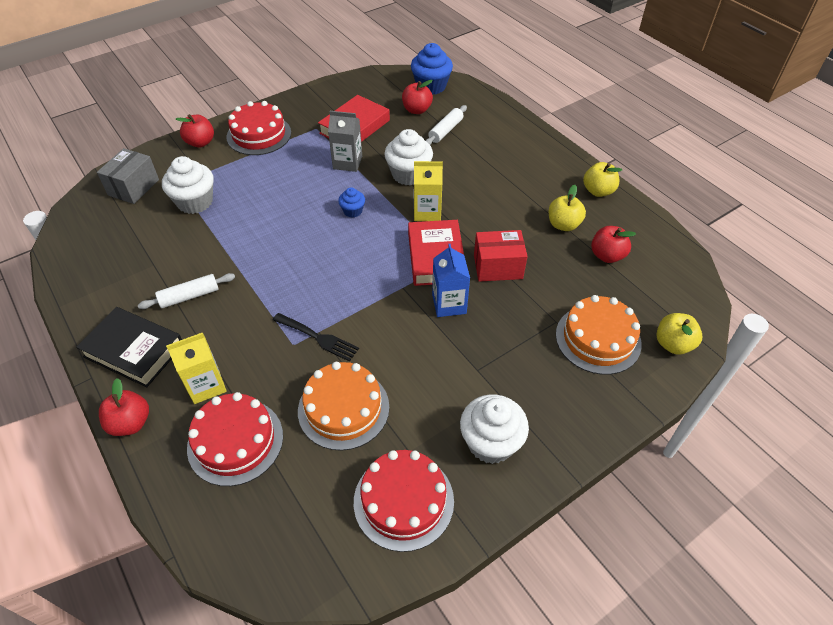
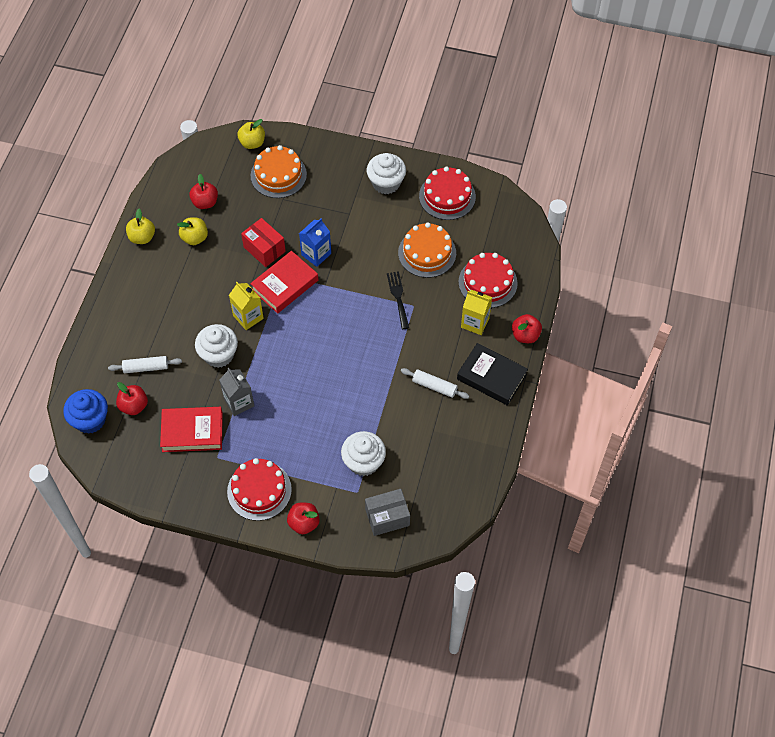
camera: 130 degrees left, 10 degrees up
black book [76,307,182,387] -> black book turned 45 degrees counterclockwise [457,343,528,406]
blue cupcake [338,187,365,218] -> none

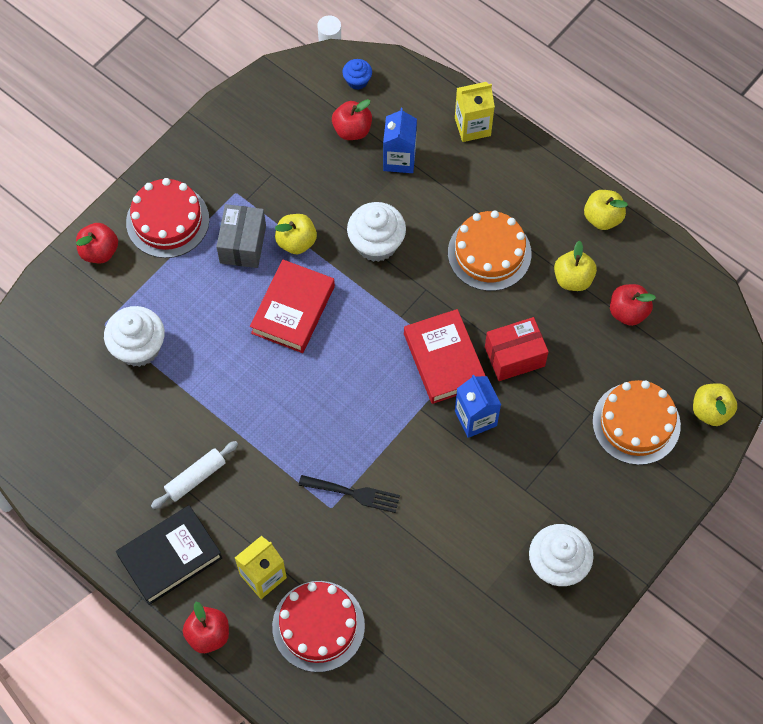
camera: 115 degrees right, 5 degrees up
blue cupcake [63,389,108,434] -> blue cupcake [343,59,372,90], size x0.53
white rolling pin [108,356,182,373] -> blue carton [383,108,417,173]
red book [160,407,223,452] -> red book moved to [250,259,335,353]
grey carton [219,368,254,416] -> yellow apple [275,214,317,254]
yellow carton [229,282,264,330] -> yellow carton moved to [455,82,495,142]
grey box [365,489,410,536] -> grey box moved to [216,204,266,268]
orange cake [398,223,456,278] -> orange cake moved to [448,210,532,291]
red cake [419,167,476,220] -> none

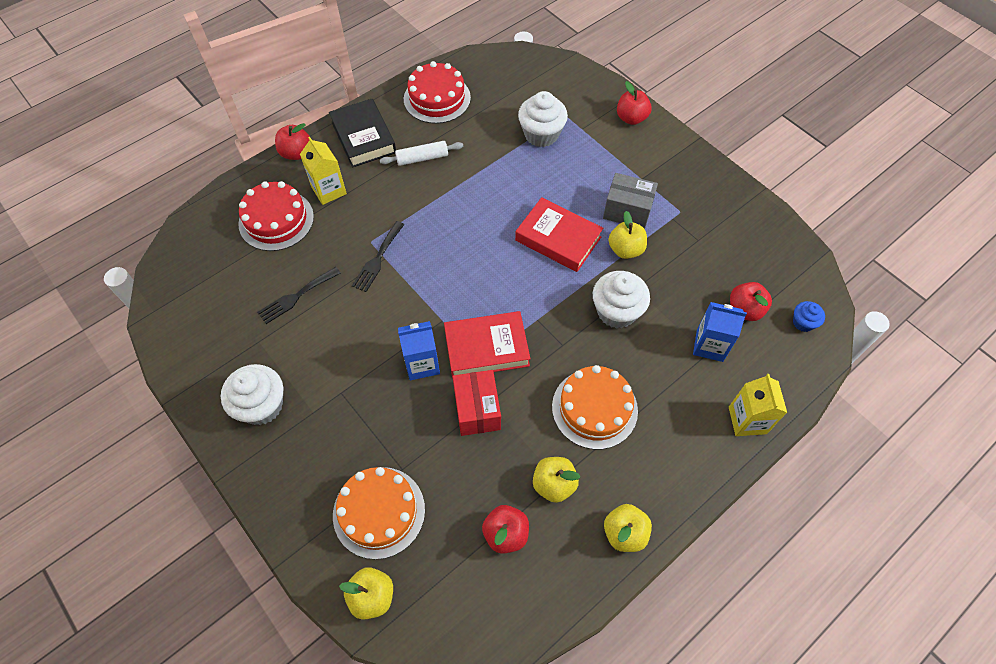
camera: 100 degrees right, 5 degrees down
red cake [126,178,209,258] -> red cake moved to [404,61,471,124]
white rolling pin [151,441,238,509] -> white rolling pin turned 75 degrees counterclockwise [380,141,463,166]
none -> black fork [257,267,341,324]

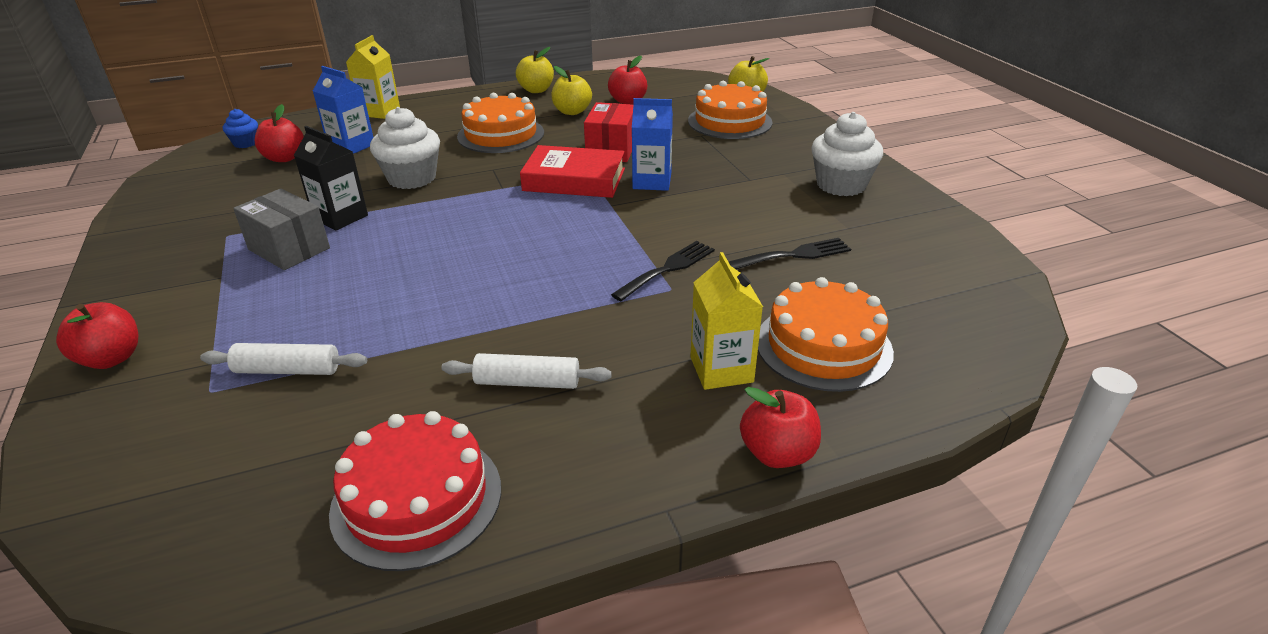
camera: 160 degrees left, 25 degrees down
red cake [238,181,314,251] -> orange cake [758,277,894,392]
black book [329,99,396,168] -> none
red book [515,197,603,272] -> none
white cupcake [518,91,568,147] -> white rolling pin [200,343,367,375]
yellow apple [609,211,647,259] -> black carton [294,126,368,231]

